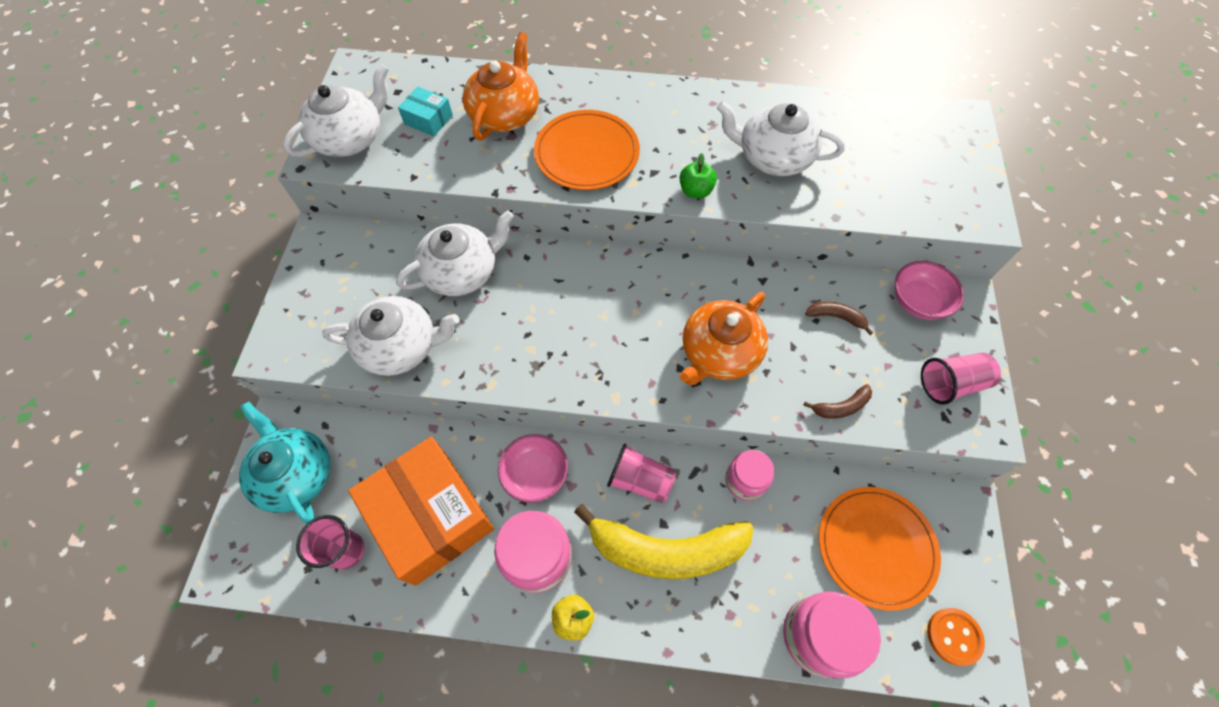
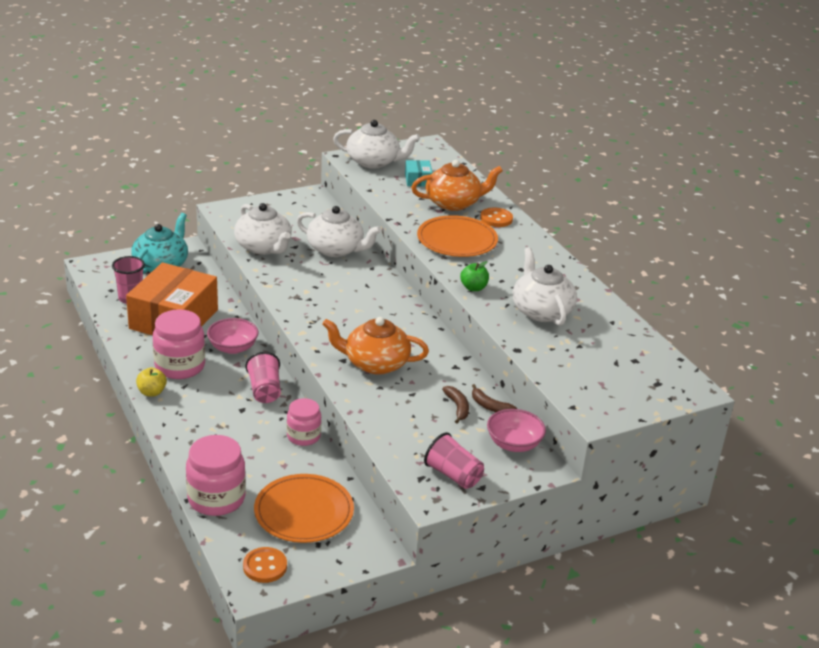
camera: 55 degrees right, 30 degrees down
yellow banana [574,504,753,579] -> none
brown banana [803,384,872,418] -> brown banana moved to [472,384,517,412]
none -> orange button [480,207,513,227]

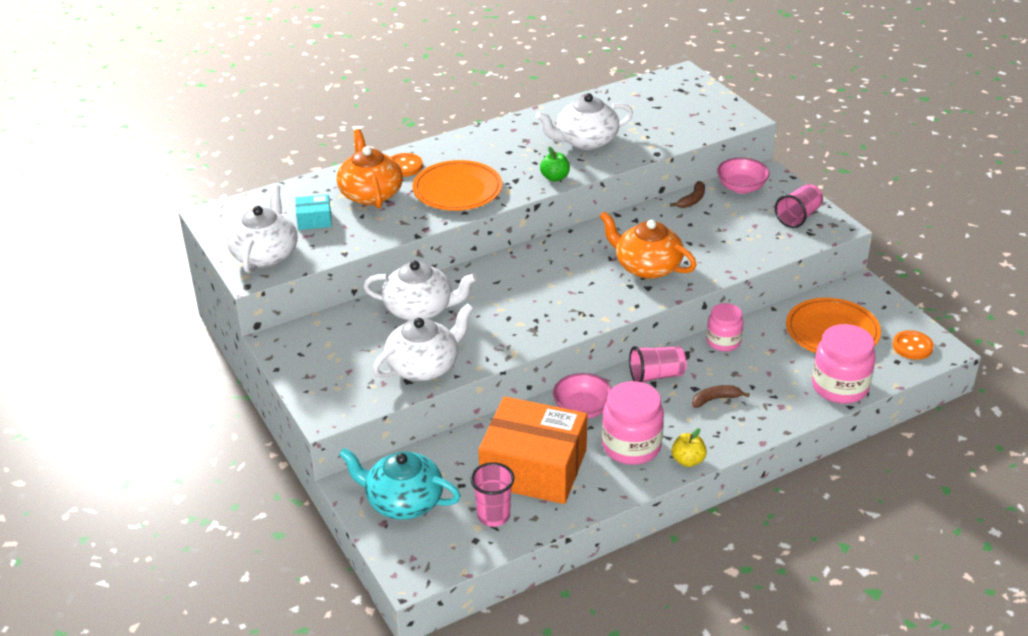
camera: 90 degrees left, 5 degrees up
white teapot [296,206,381,257] -> white teapot turned 75 degrees clockwise [363,261,477,320]
orange teapot [322,317,429,375] -> orange teapot turned 120 degrees clockwise [599,211,696,279]
brown banana [442,386,469,423] -> brown banana moved to [692,385,750,408]

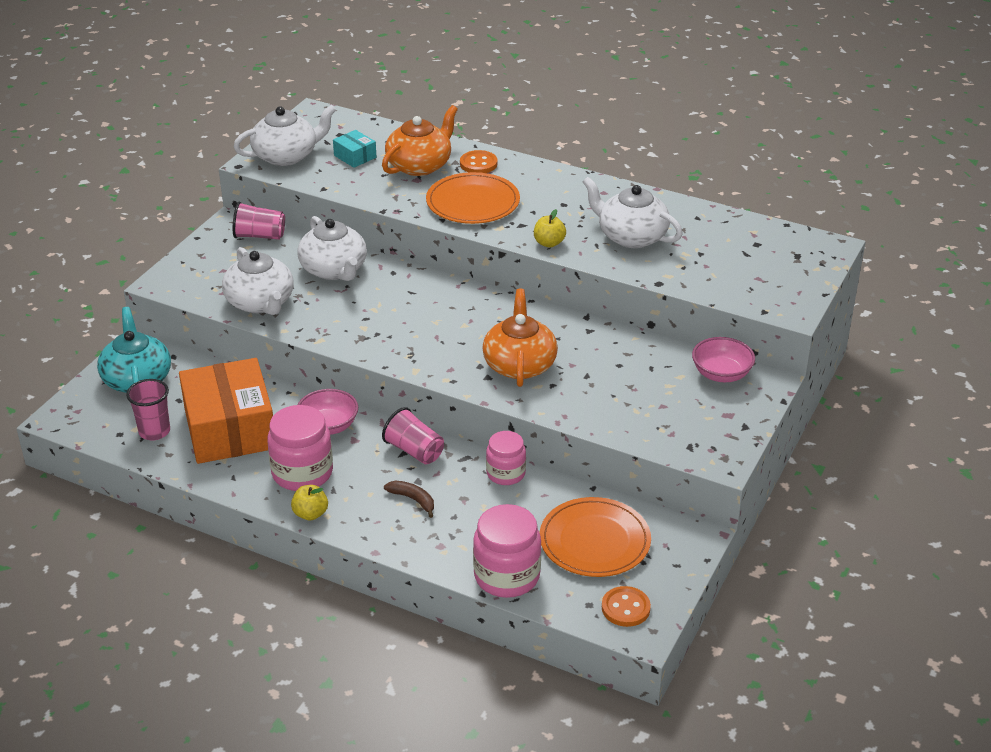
camera: 55 degrees right, 0 degrees up
white teapot [372,303,474,381] -> white teapot turned 45 degrees clockwise [222,247,294,315]
green apple [540,147,570,182] -> yellow apple [534,209,566,248]
brown banana [670,181,705,208] -> none
pink cup [775,184,823,228] -> pink cup moved to [233,202,285,240]

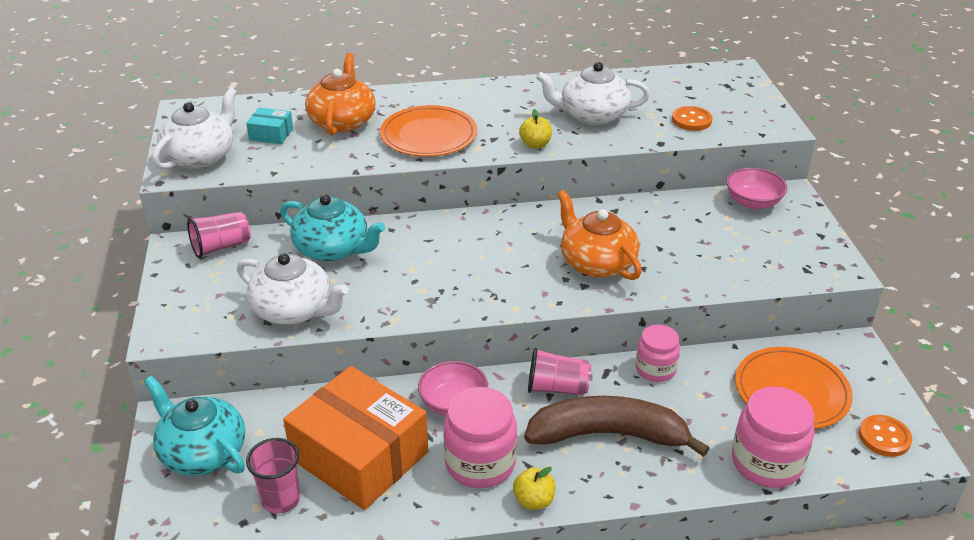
camera: 35 degrees left, 0 degrees up
white teapot [297,216,367,281] -> turquoise teapot [280,194,385,262]
brown banana [384,481,434,518] -> brown banana [524,396,710,457], size x2.44
orange button [460,150,498,173] -> orange button moved to [672,106,712,131]

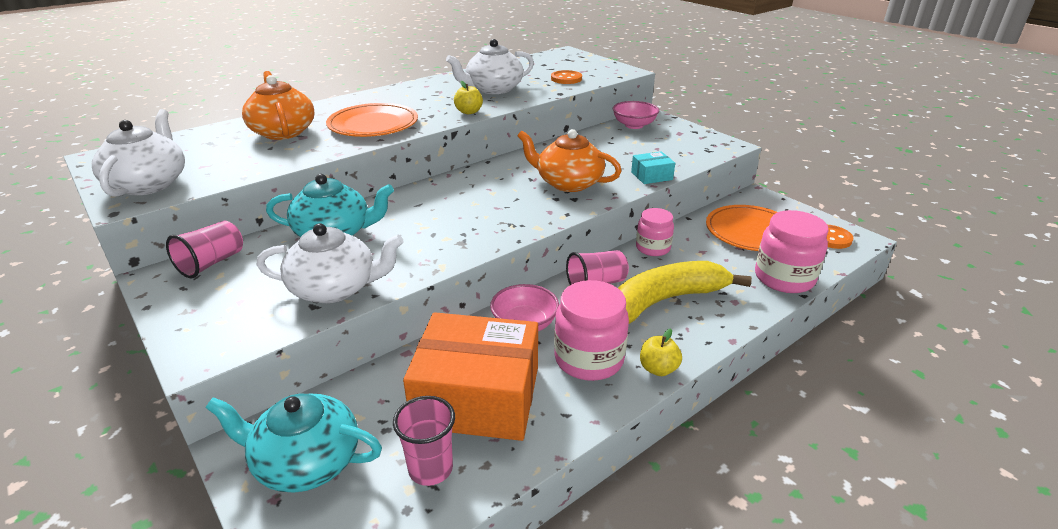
camera: 30 degrees left, 5 degrees down
turquoise box [246,108,293,144] -> turquoise box moved to [631,151,675,184]
brown banana [524,396,710,457] -> yellow banana [618,261,752,324]

